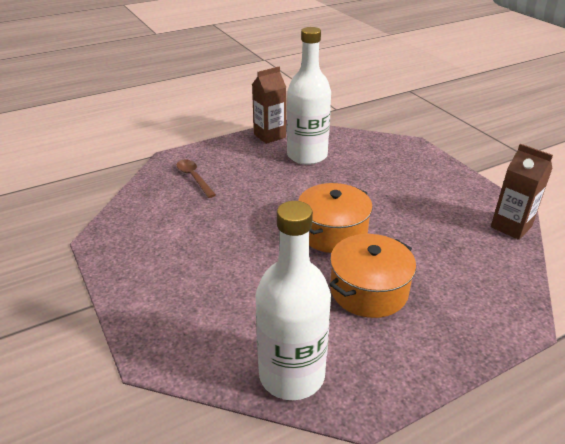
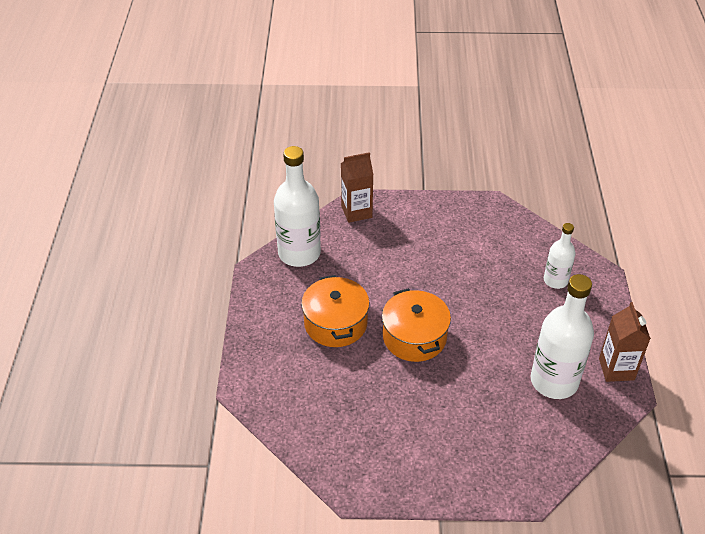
camera: 120 degrees right, 10 degrees up
brown spoon [177,159,216,198] -> white bottle [544,223,575,289]
brown carton [491,144,553,240] -> brown carton moved to [341,152,373,223]

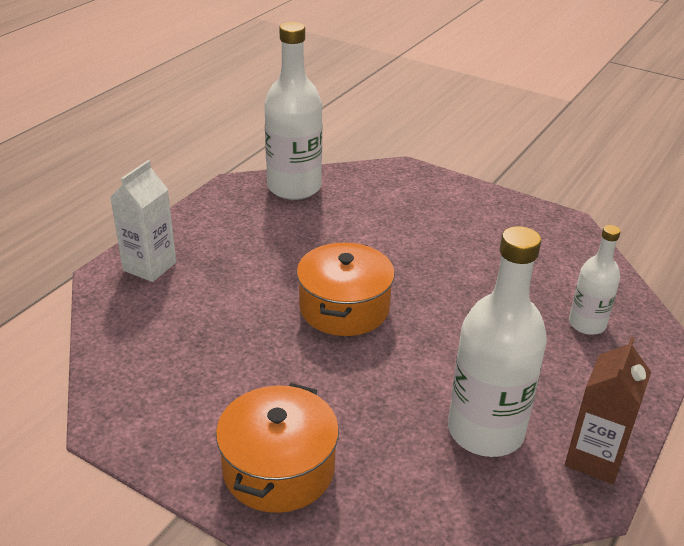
camera: 30 degrees right, 10 degrees down
orange pot [301,275,370,347] -> orange pot moved to [216,383,339,513]
brown carton [341,152,373,223] -> none
none -> white carton [110,160,176,282]

